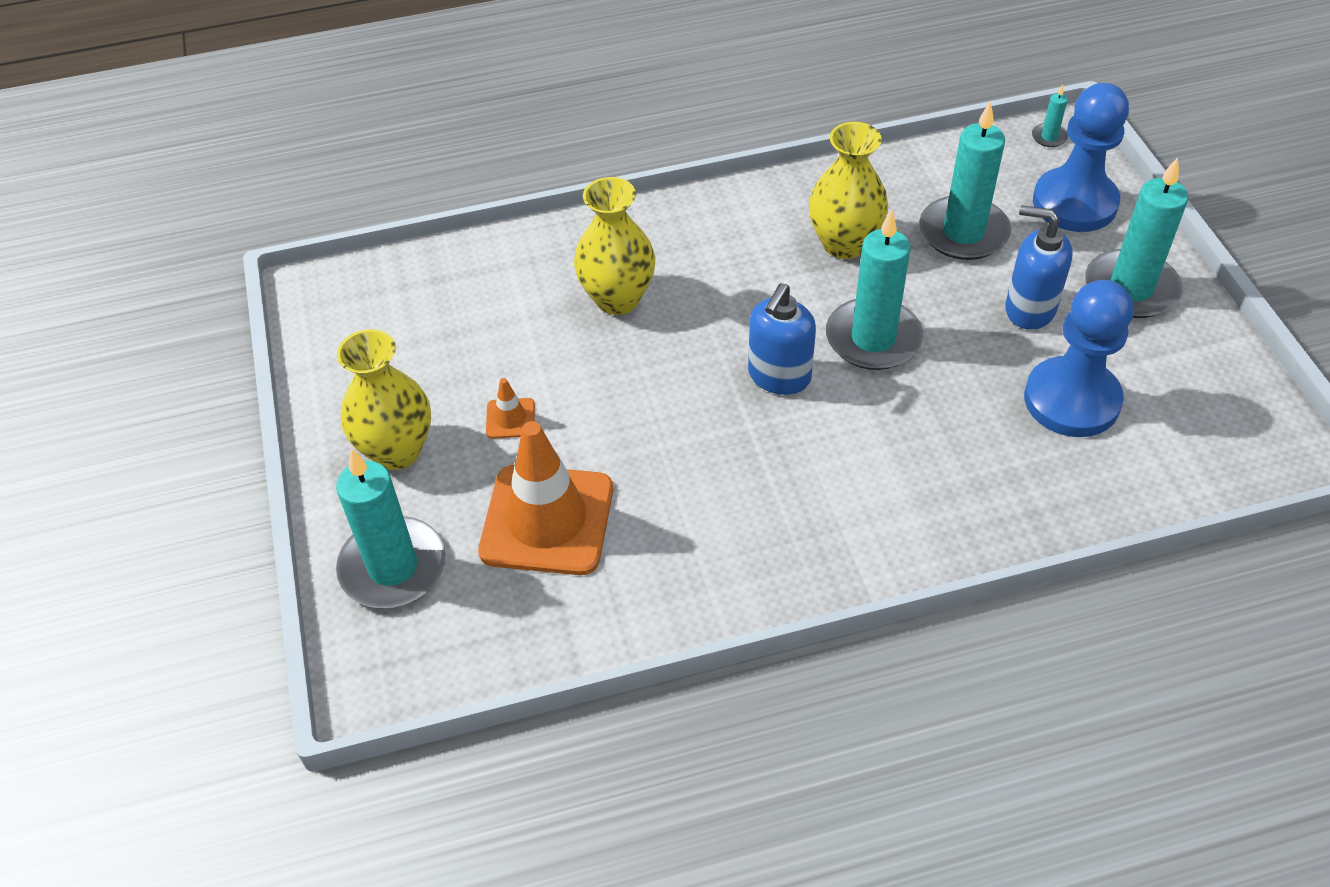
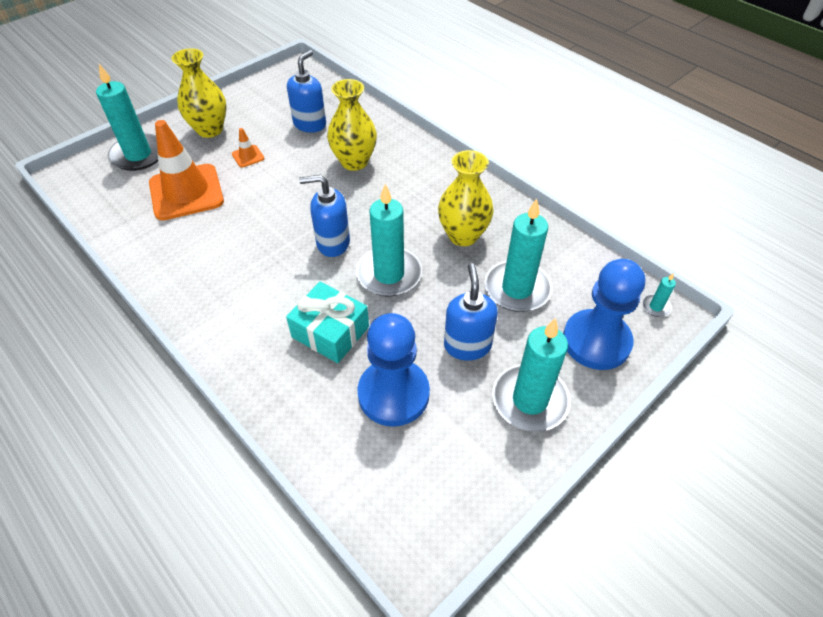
camera: 60 degrees right, 0 degrees up
none -> turquoise gift [286,282,369,363]
none -> blue soap dispenser [287,50,326,132]

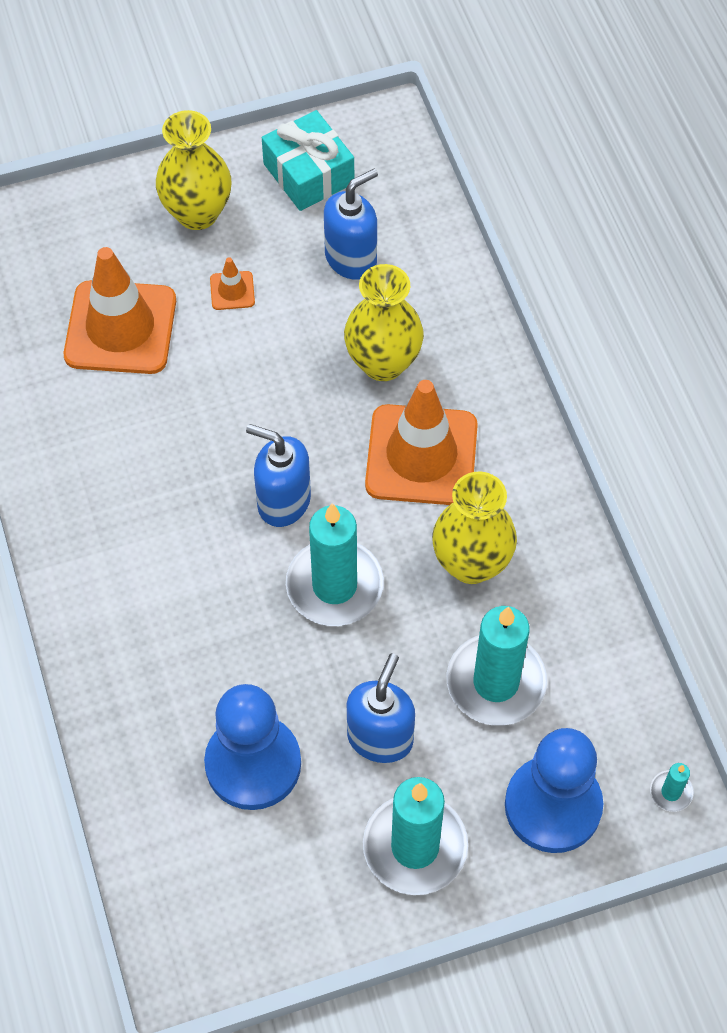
camera: 25 degrees right, 10 degrees up
turquoise candle [96,64,158,171] -> none
turquoise gift [286,282,369,363] -> turquoise gift moved to [262,110,354,211]
none -> orange traffic cone [365,380,478,505]

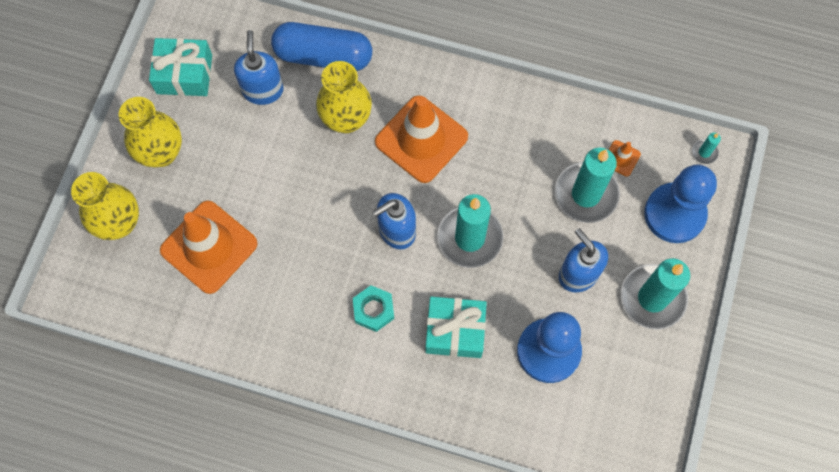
camera: 55 degrees left, 10 degrees up
orange traffic cone [210,257,255,310] -> orange traffic cone moved to [609,140,641,177]
yellow vase [432,472,517,584] -> yellow vase moved to [71,172,139,240]
none -> blue capsule [271,22,372,71]
none -> turquoise nut [353,285,394,332]
none -> turquoise gift [425,297,487,358]

